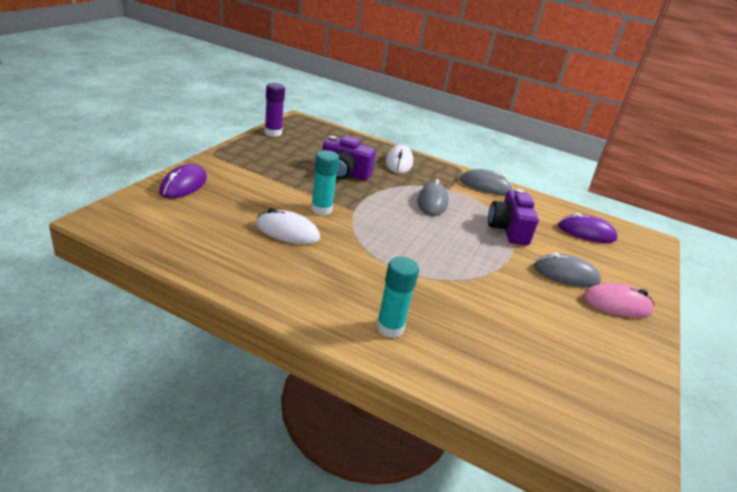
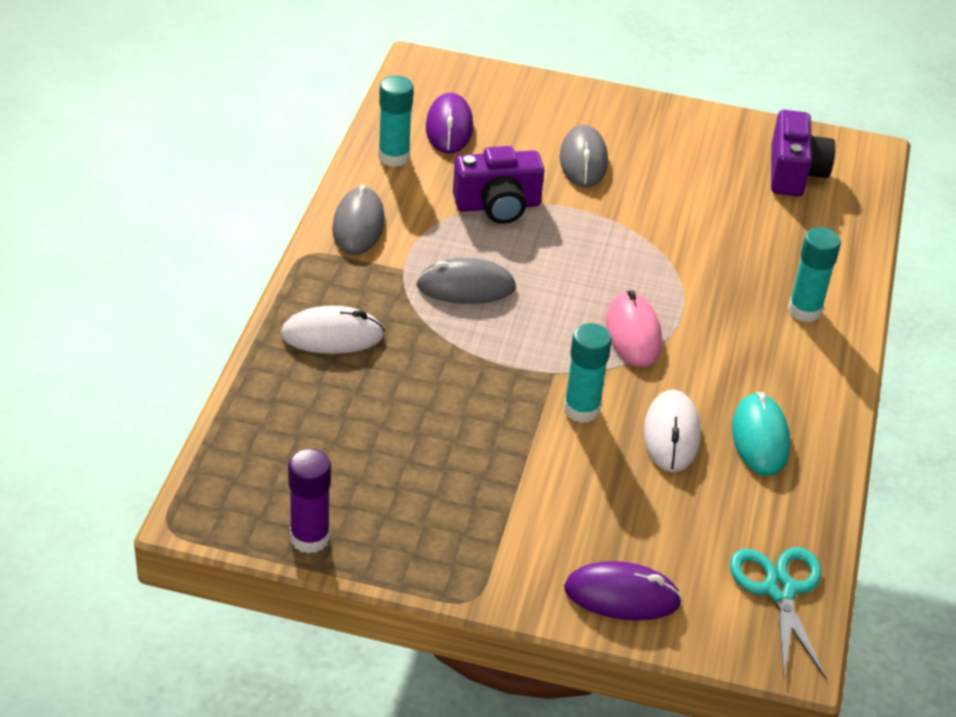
camera: 100 degrees left, 10 degrees up
purple camera [322,136,376,181] -> purple camera moved to [771,110,835,197]
pink mouse [583,283,654,318] -> pink mouse moved to [606,290,662,367]
none -> turquoise glue stick [378,75,413,167]
none -> turquoise scissors [730,547,827,680]
none -> turquoise mouse [732,392,790,476]

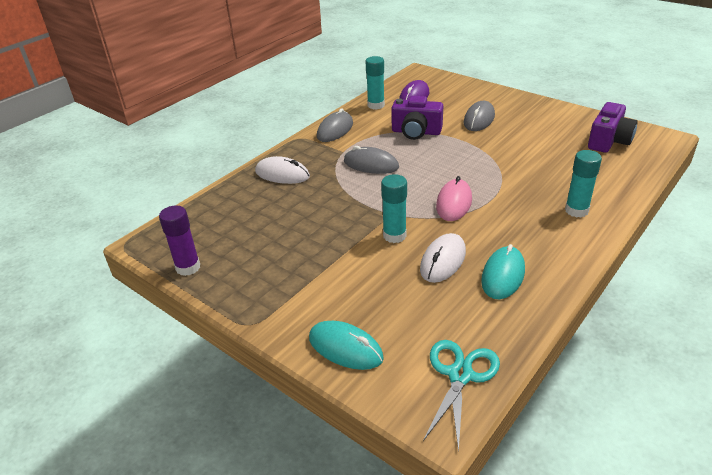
camera: 30 degrees right, 5 degrees down
purple mouse [564,561,682,621] -> turquoise mouse [309,321,384,370]

